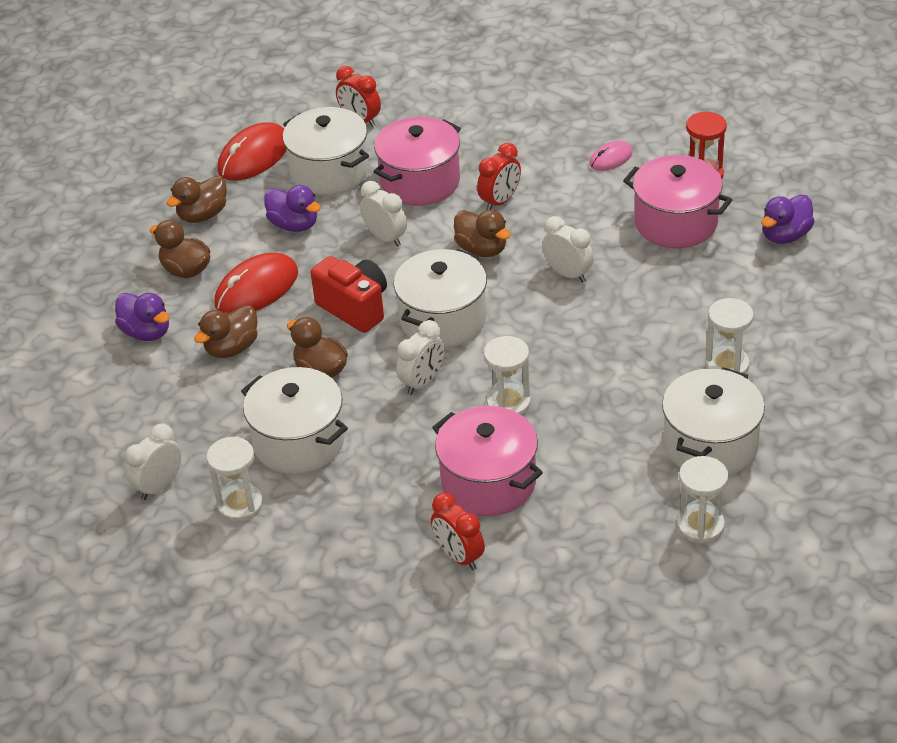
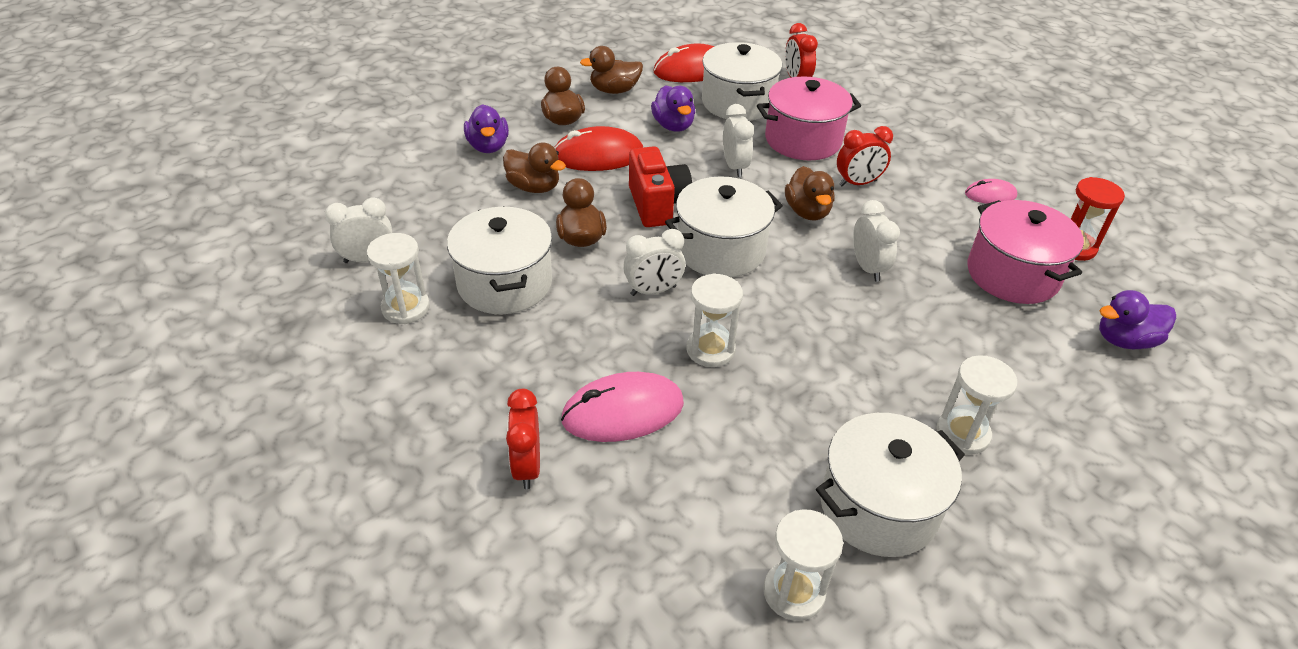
camera: 30 degrees right, 0 degrees up
brown duck [194,305,258,358] -> brown duck turned 135 degrees counterclockwise [503,142,566,193]
pink pot [432,406,543,516] -> pink mouse [561,372,684,442]

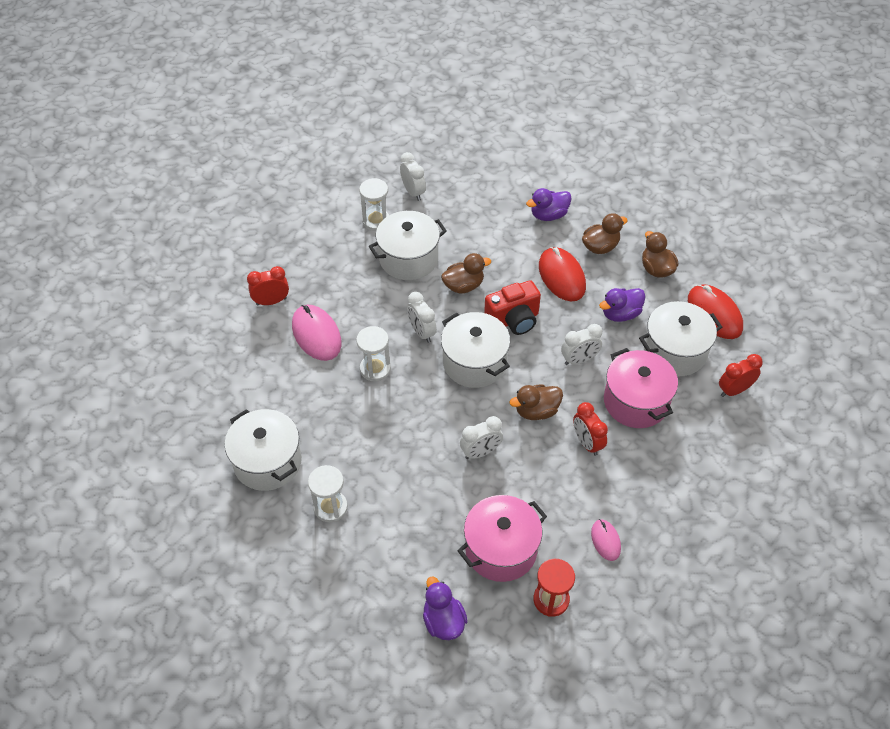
camera: 80 degrees right, 10 degrees up
brown duck [503,142,566,193] -> none
white hourglass [763,509,843,621] -> none

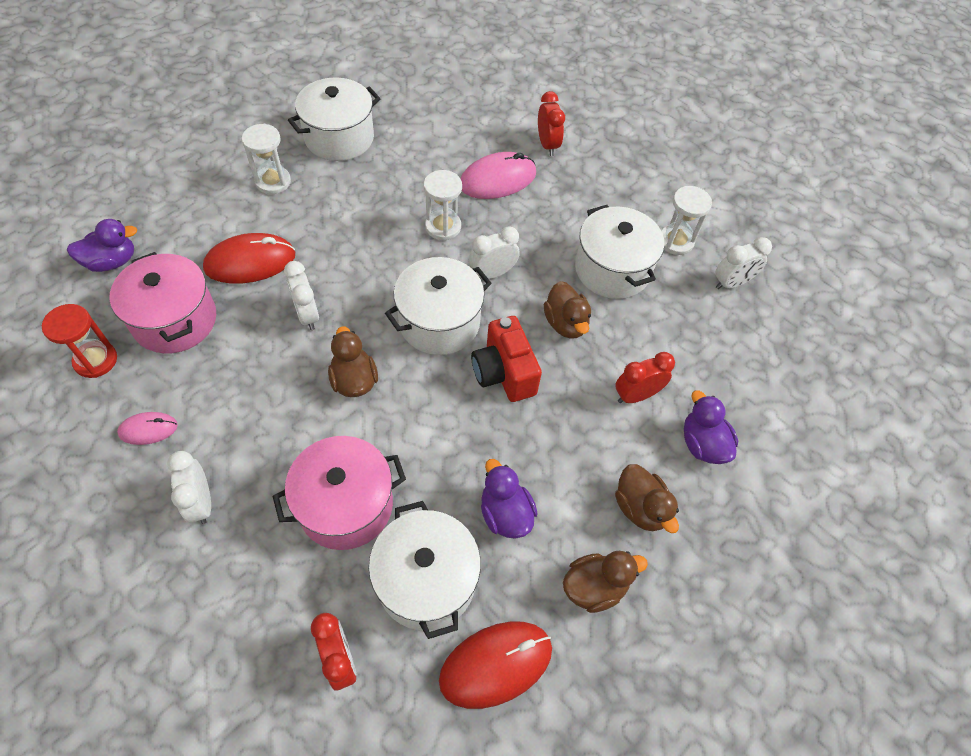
camera: 90 degrees right, 5 degrees up
red mouse [539,247,586,301] -> red mouse moved to [203,233,295,284]
white clock [561,324,602,365] -> white clock moved to [167,451,211,524]
red clock [573,402,608,456] -> red clock moved to [615,352,675,403]

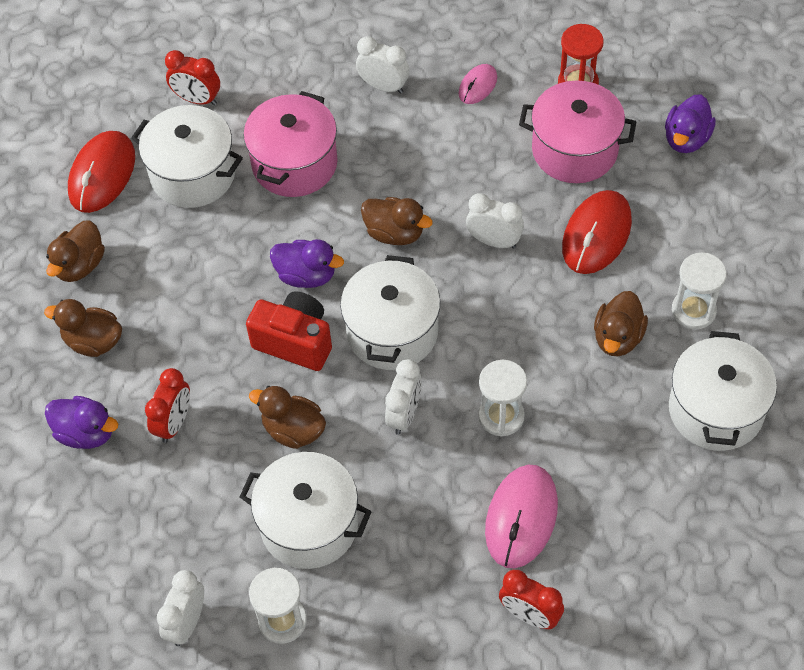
camera: 140 degrees right, 0 degrees up
purple duck [481,459,538,539] -> purple duck moved to [270,239,344,288]
none -> brown duck [594,291,648,357]

